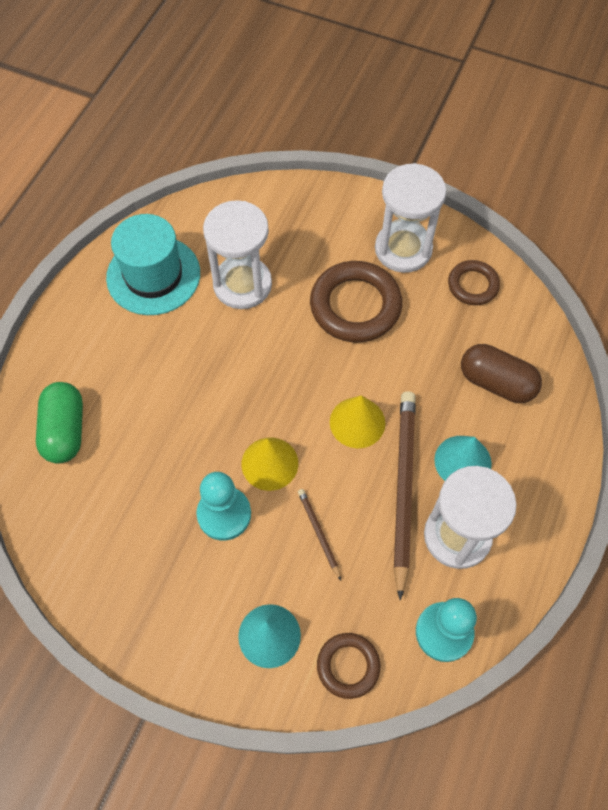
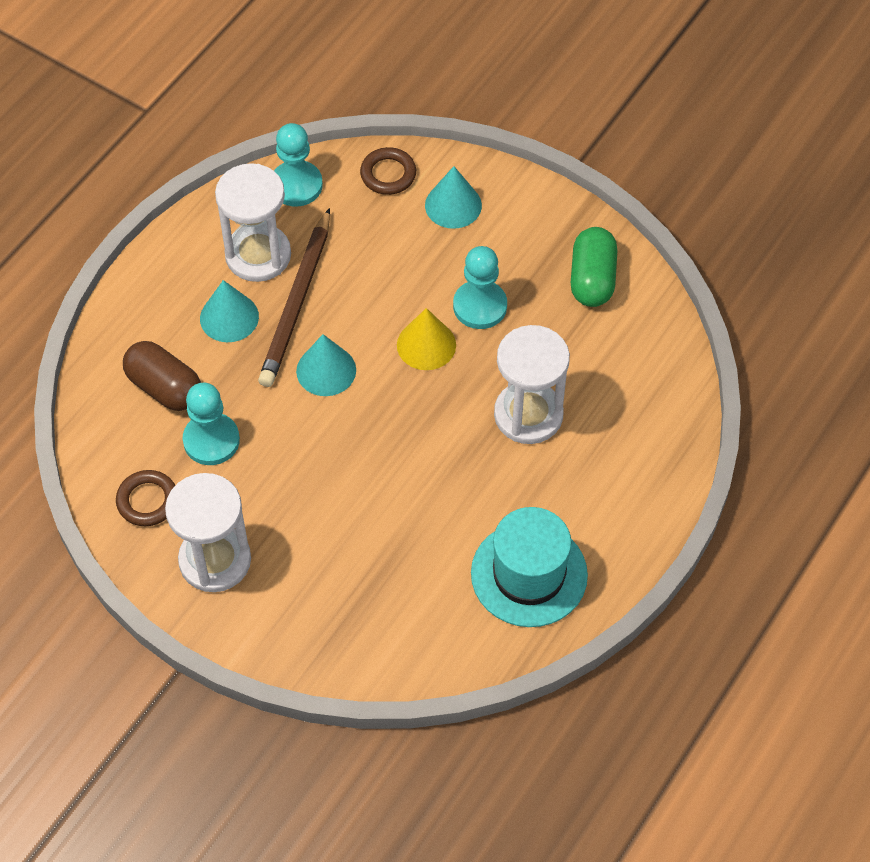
camera: 170 degrees left, 5 degrees down
green capsule [36,382,83,464] -> green capsule moved to [571,227,617,307]
white hourglass [203,200,272,309] -> white hourglass moved to [494,325,570,444]
brown pencil [298,489,341,581] -> none
brown ring [310,261,402,342] -> none
yellow cone [330,395,385,448] -> turquoise cone [296,334,356,396]
none -> turquoise pawn [183,383,240,465]

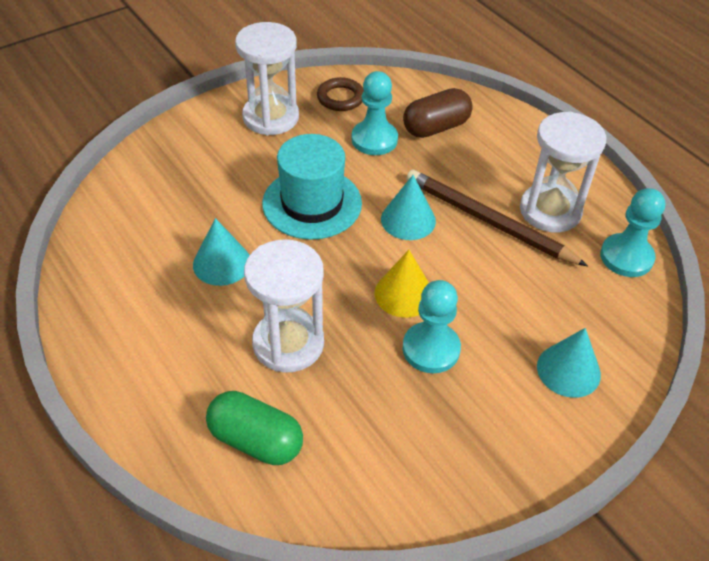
camera: 110 degrees right, 10 degrees down
turquoise cone [200,280,259,342] -> turquoise cone moved to [193,218,250,286]
brown ring [360,147,416,195] -> none
turquoise hat [471,507,588,627] -> turquoise hat moved to [262,134,362,240]
green capsule [571,227,617,307] -> green capsule moved to [206,391,303,465]

